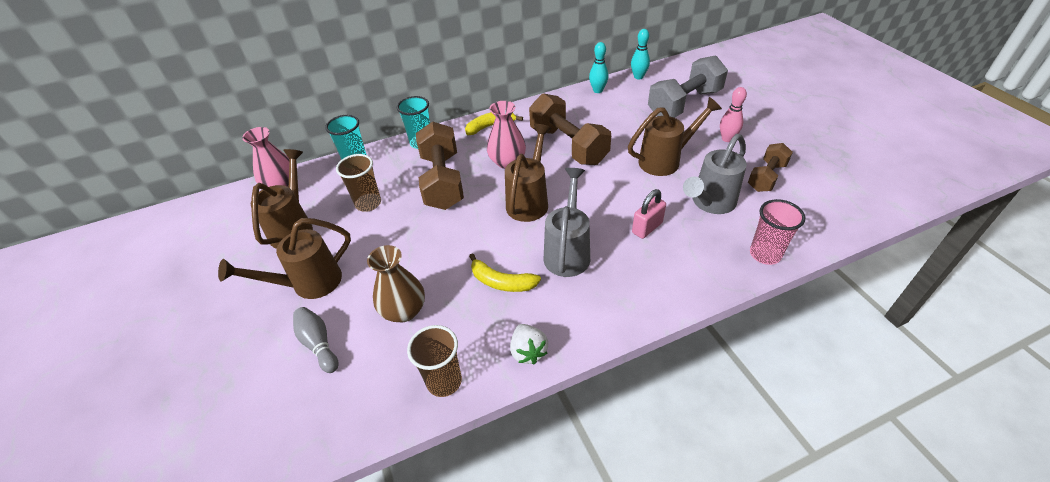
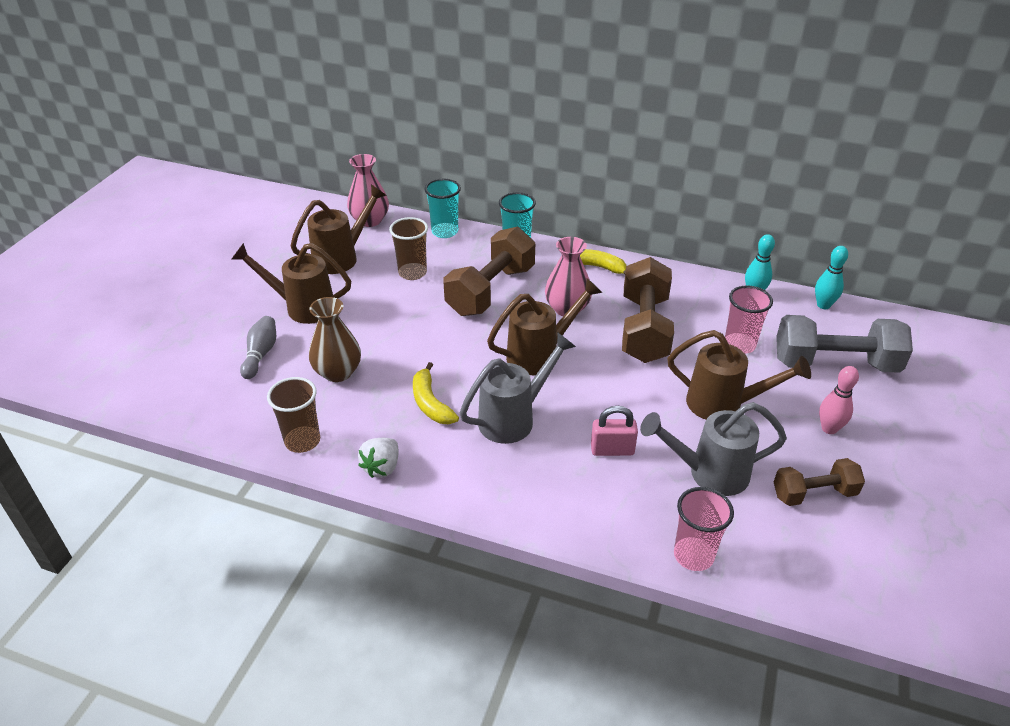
camera: 40 degrees right, 5 degrees down
none -> pink cup [725,285,773,354]

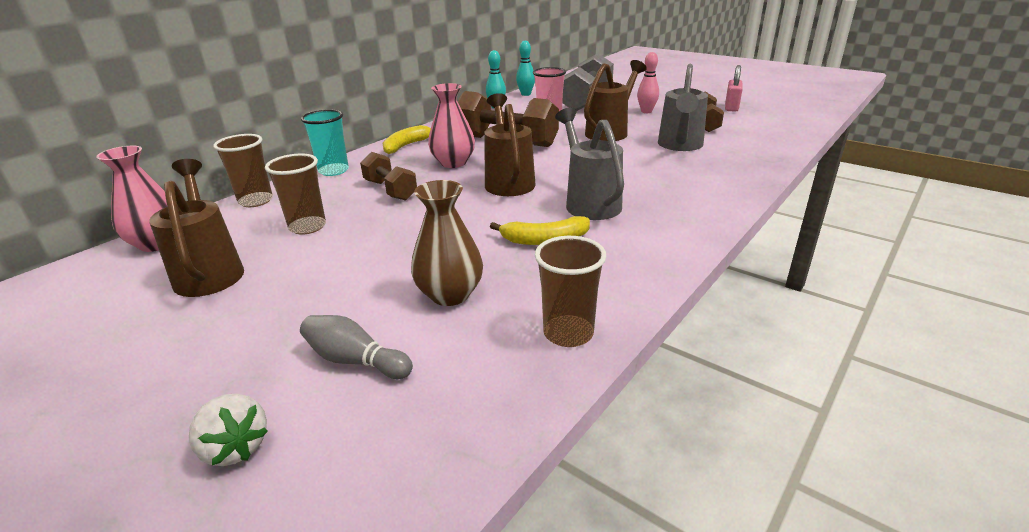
camera: 70 degrees left, 10 degrees down
brown watering can [231,243,351,324] -> none
white strawberry [358,438,398,478] -> white strawberry moved to [189,394,268,466]
turquoise cup [424,179,461,238] -> brown cup [213,134,273,207]
brown dumbbell [444,227,535,316] -> brown dumbbell [360,152,417,201], size x0.58
pink padlock [591,405,638,456] -> pink padlock moved to [725,65,743,112]
pink cup [674,487,734,571] -> none

